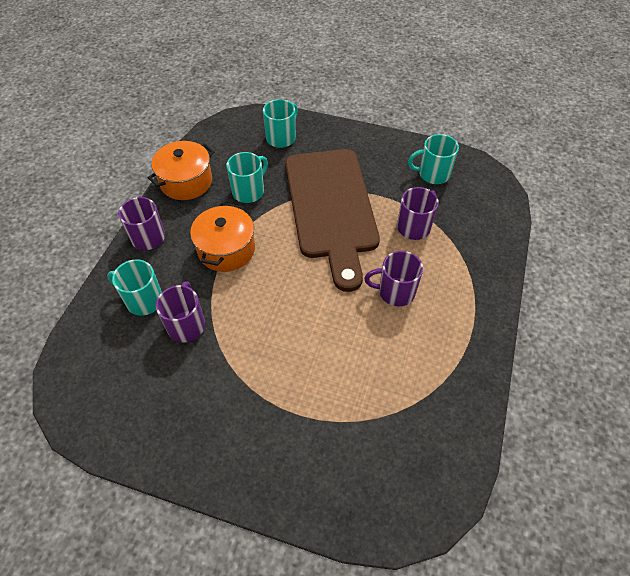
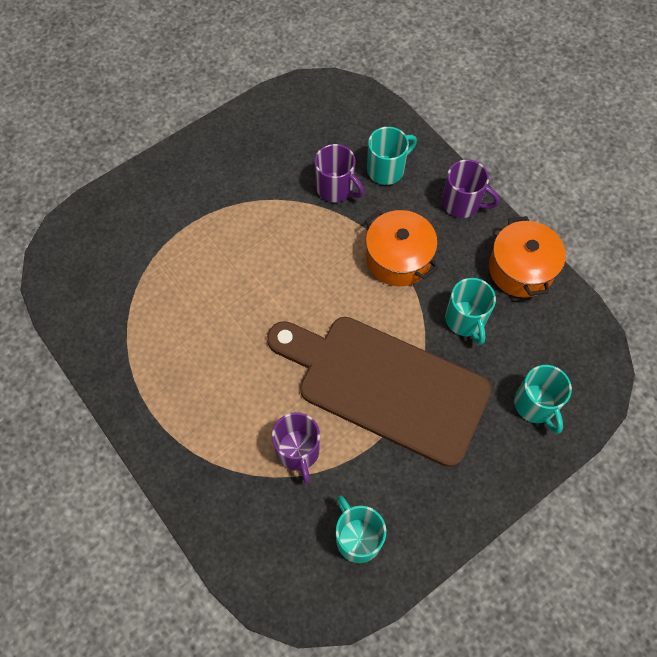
camera: 125 degrees right, 10 degrees up
purple mug [364,251,423,307] -> none
turquoise mug [408,134,459,184] -> turquoise mug turned 60 degrees counterclockwise [336,495,386,563]

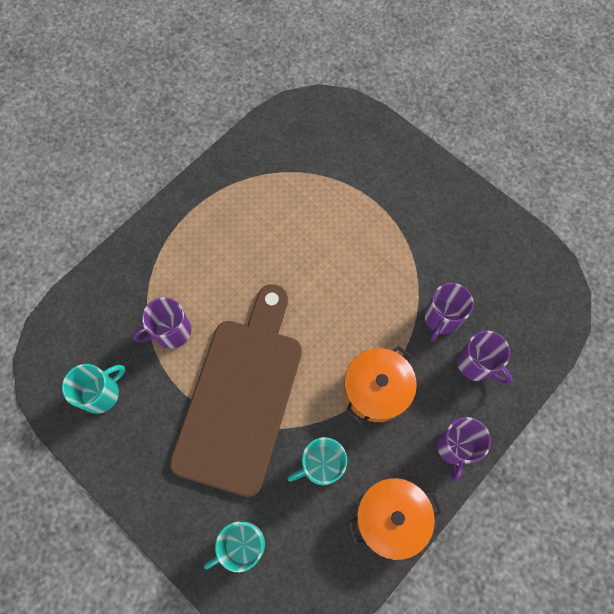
camera: 80 degrees right, 5 degrees up
turquoise mug [367,127,417,185] -> purple mug [457,331,513,385]

